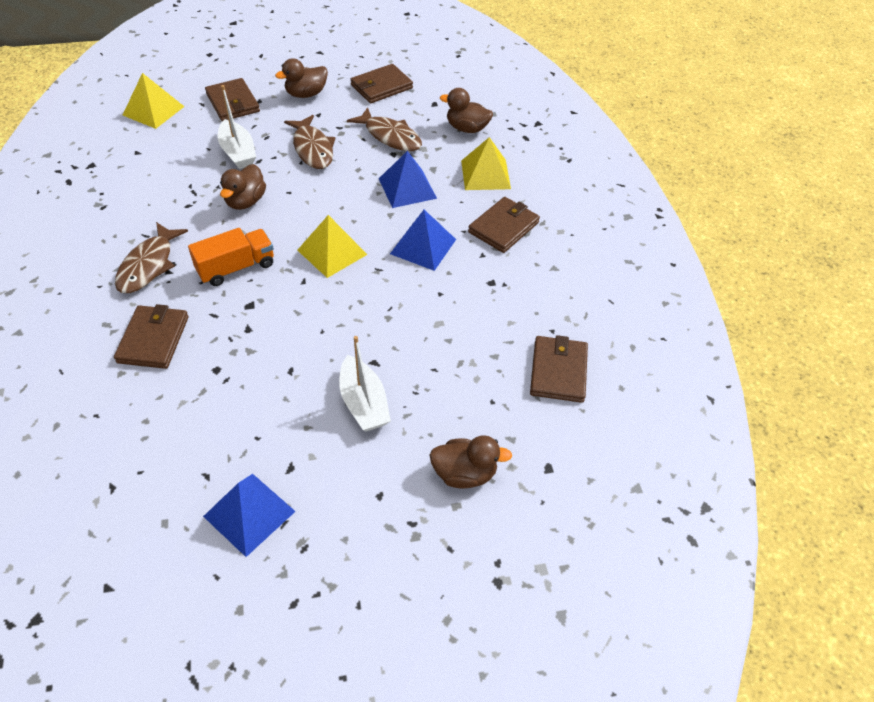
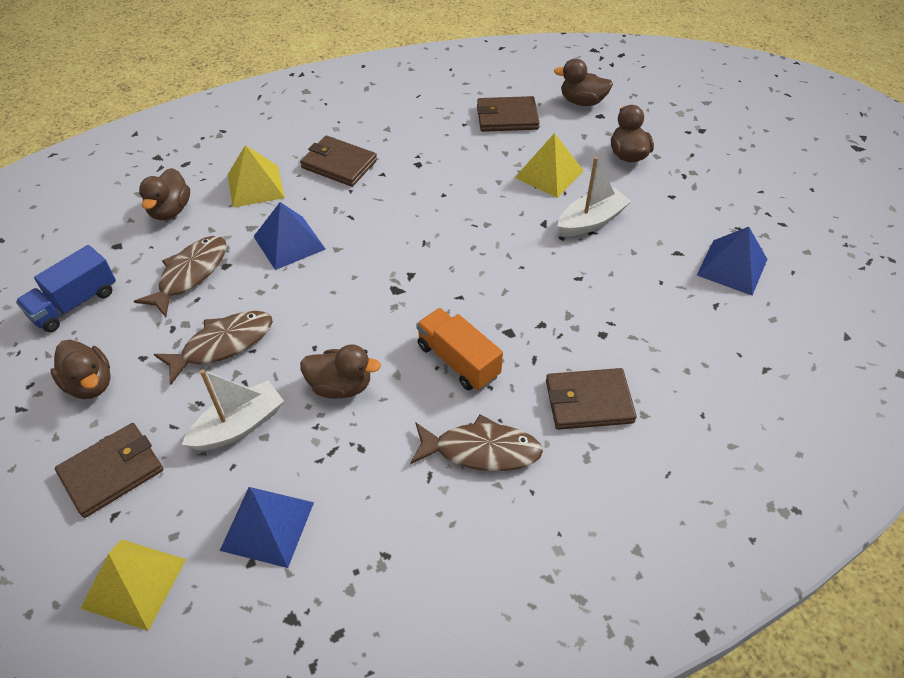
camera: 100 degrees left, 0 degrees up
yellow pyramid [297,215,368,278] -> yellow pyramid moved to [515,133,584,198]
brown wallet [350,64,413,103] -> blue truck [16,245,116,332]
blue pyramid [390,210,456,271] -> blue pyramid moved to [220,487,314,568]
none -> brown duck [554,59,613,106]

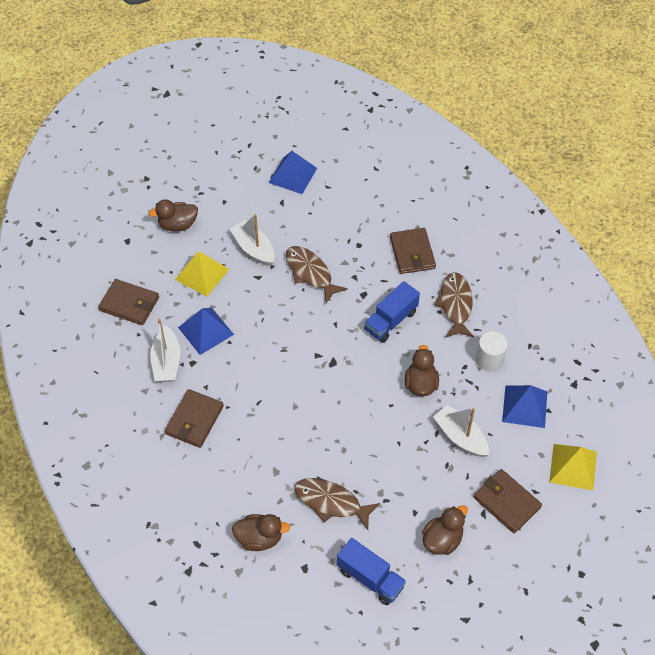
camera: 95 degrees left, 5 degrees up
brown fish [154,311,273,385] -> brown fish moved to [286,246,348,303]
yellow pyramid [228,145,285,208] -> none
blue pyramid [253,202,325,270] -> blue pyramid moved to [178,308,234,355]
orange truck [416,308,503,391] -> blue truck [364,281,420,343]
brown wallet [477,96,540,132] -> brown wallet turned 60 degrees counterclockwise [98,279,159,325]
brown duck [554,59,613,106] -> none
none -> white boat [150,319,180,382]
none -> white cylinder [476,331,508,372]

